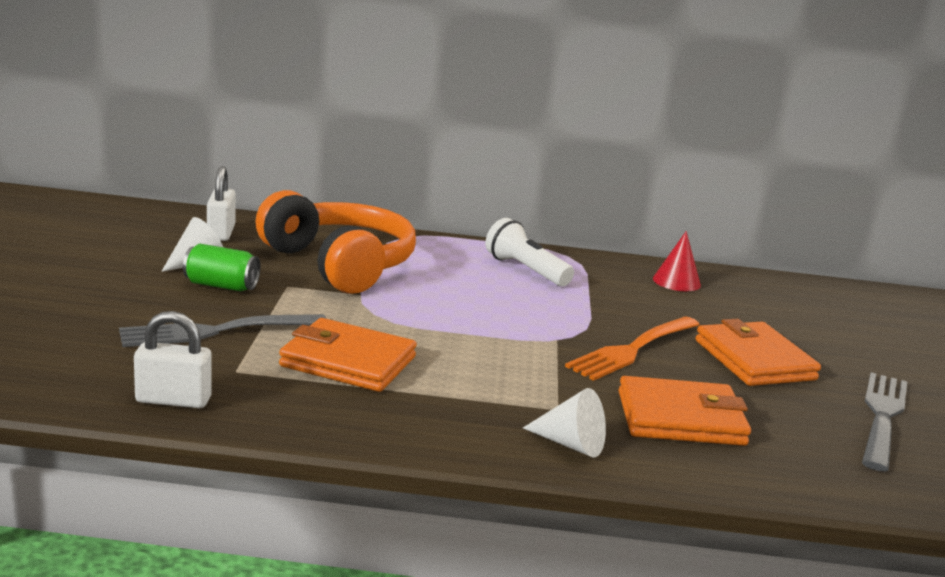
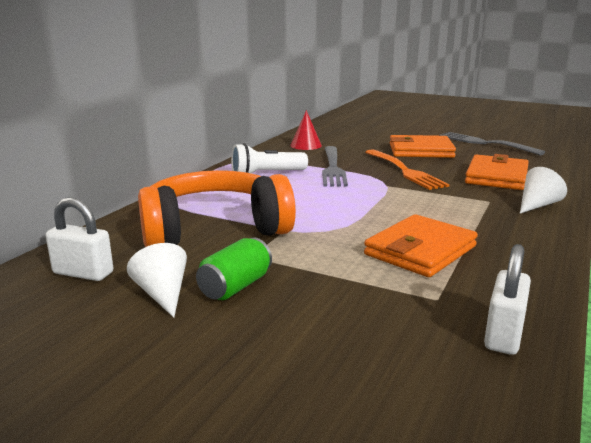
camera: 65 degrees left, 0 degrees up
grey fork [119,314,327,347] -> grey fork moved to [322,146,348,187]

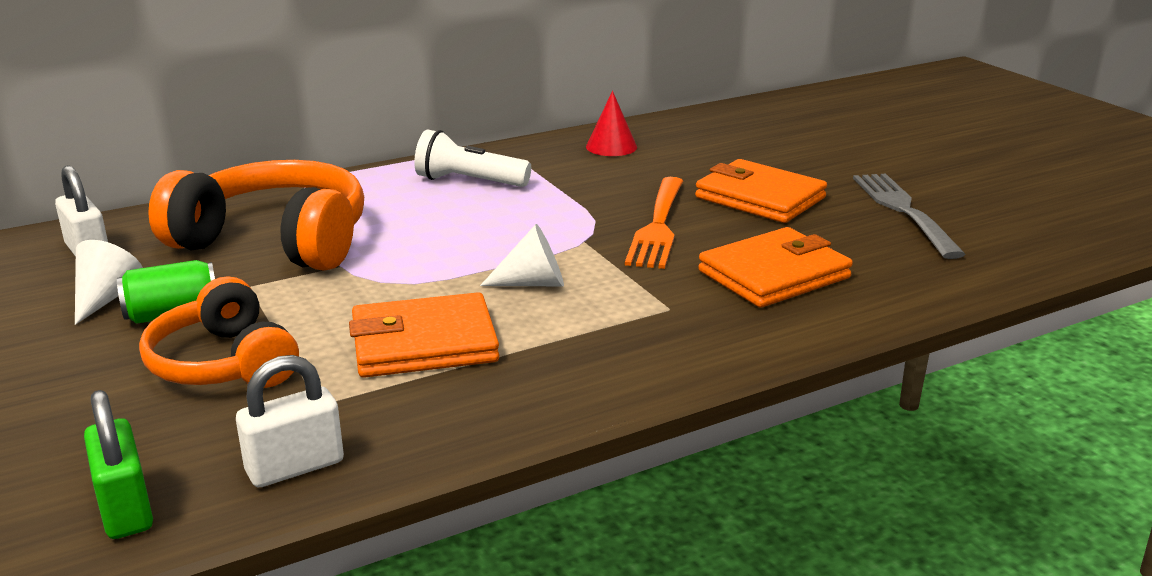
camera: 35 degrees right, 5 degrees up
grey fork [322,146,348,187] -> none
white cone [520,167,567,214] -> white cone moved to [480,224,564,286]
none -> green padlock [84,390,153,539]
none -> orange headphones [139,277,299,388]

